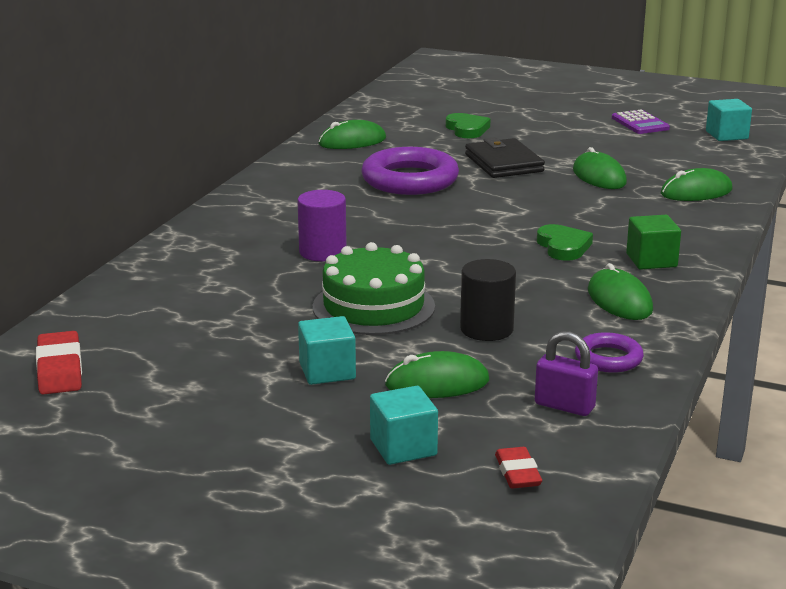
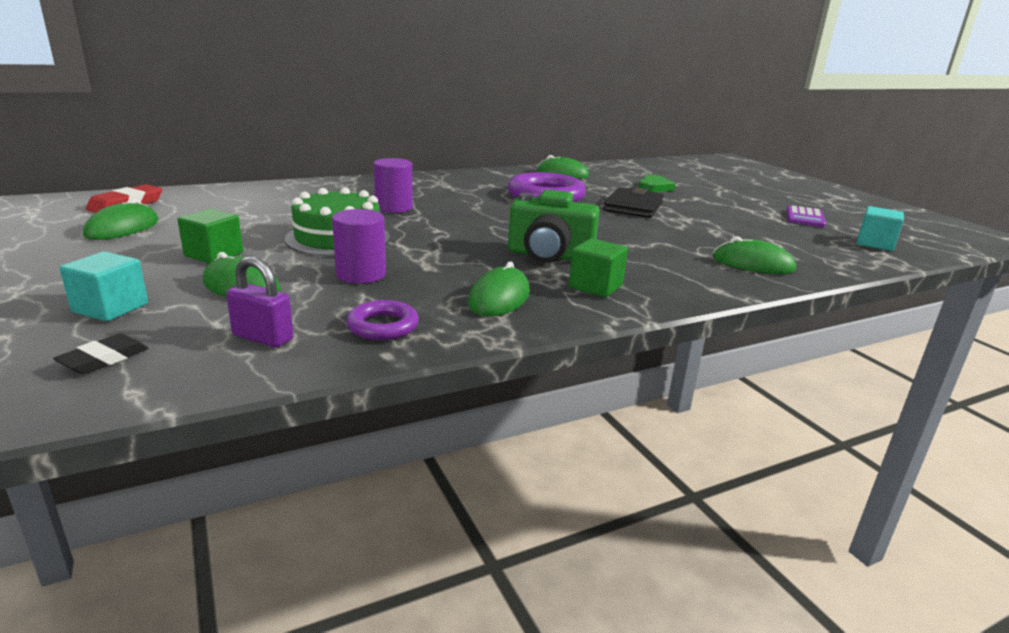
camera: 40 degrees right, 0 degrees up
turquoise cube [298,316,356,385] -> green cube [177,209,243,263]
black cylinder [460,259,516,341] -> purple cylinder [332,209,386,284]
red eraser [495,447,542,488] -> black eraser [53,333,148,374]
purple padlock [535,331,598,416] -> purple padlock turned 45 degrees counterclockwise [226,256,293,348]
green heart [537,224,593,261] -> green camera [508,190,600,263]
green mouse [573,147,627,189] -> green mouse moved to [83,198,159,240]

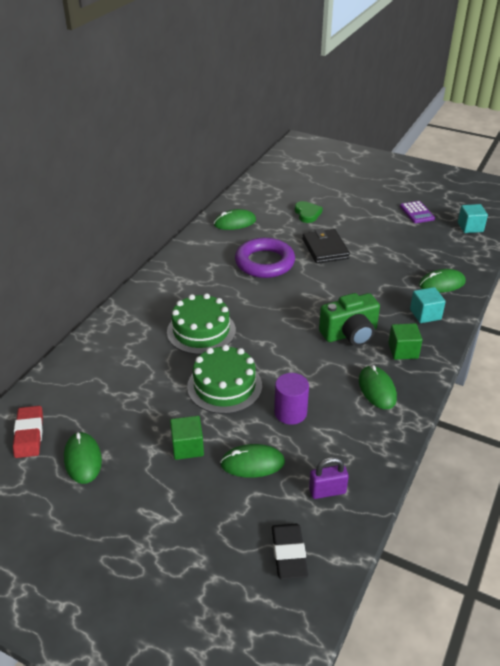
camera: 35 degrees left, 15 degrees up
black eraser [53,333,148,374] -> black eraser [272,524,308,580], size x1.51
turquoise cube [60,251,148,321] -> turquoise cube moved to [410,287,446,323]
purple ring [346,300,419,340] -> none
purple cylinder [374,158,413,213] -> green cake [167,293,236,354]

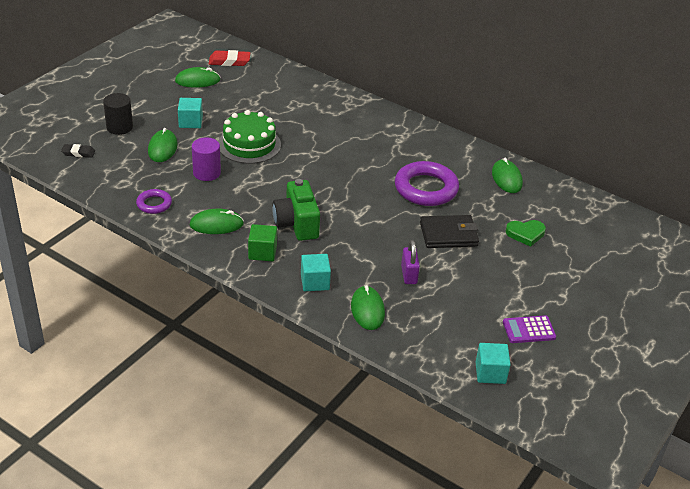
camera: 95 degrees right, 0 degrees up
green cake [167,293,236,354] -> none
green cube [170,416,204,460] -> turquoise cube [178,98,203,128]
black eraser [272,524,308,580] -> black eraser [61,144,95,158], size x0.66
purple padlock [309,457,349,499] -> purple padlock moved to [401,240,420,284]
none -> black cylinder [103,93,133,135]
none -> purple ring [136,189,172,214]

